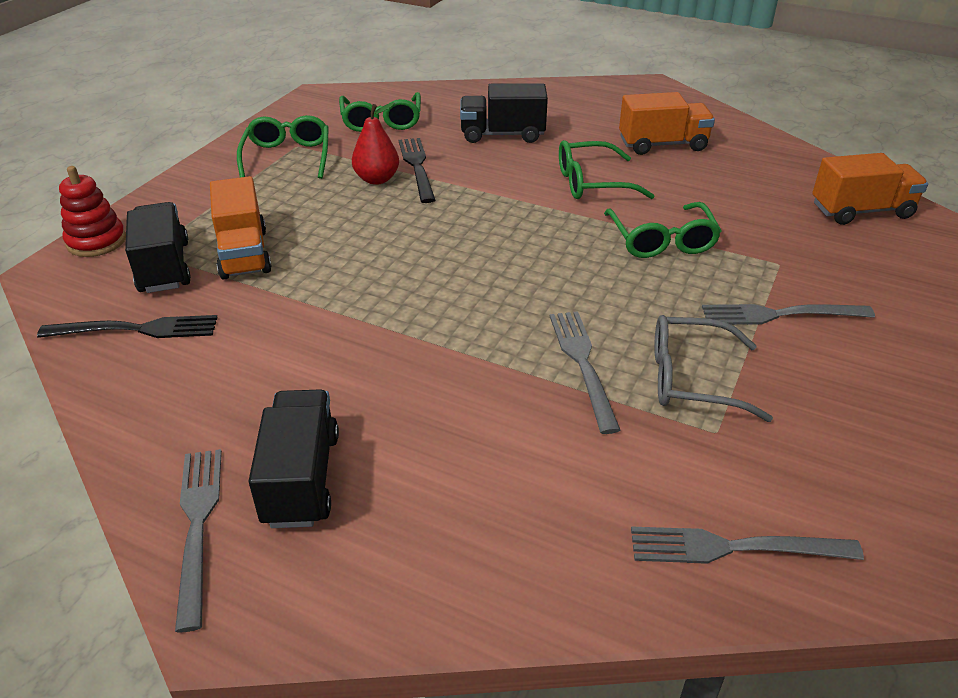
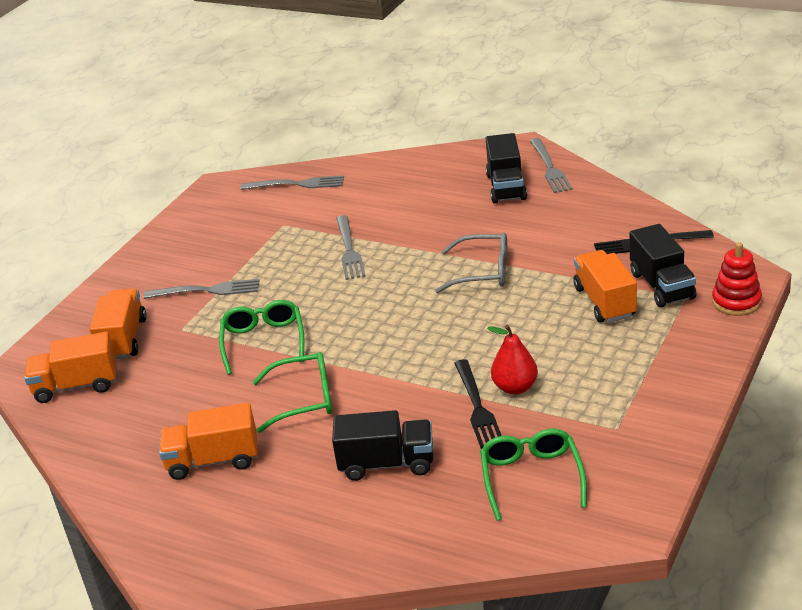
camera: 175 degrees left, 5 degrees down
green glasses [237,115,329,179] -> none
grey glasses [654,315,773,422] -> grey glasses moved to [435,232,508,293]
none -> orange truck [90,288,147,359]

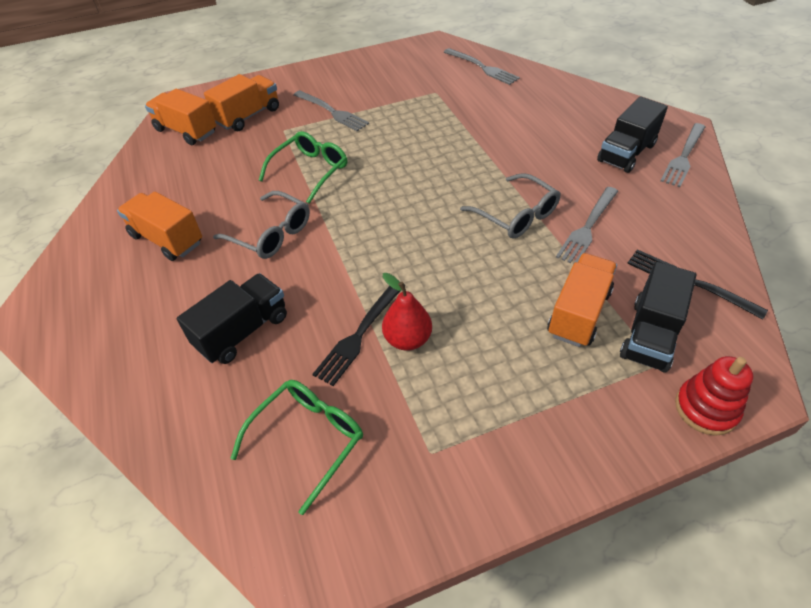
camera: 40 degrees right, 15 degrees up
green glasses [253,352,332,433] -> grey glasses [213,191,310,259]
black truck [332,410,433,481] -> black truck turned 90 degrees counterclockwise [177,273,287,364]
grey fork [336,215,366,280] -> grey fork moved to [556,187,618,264]

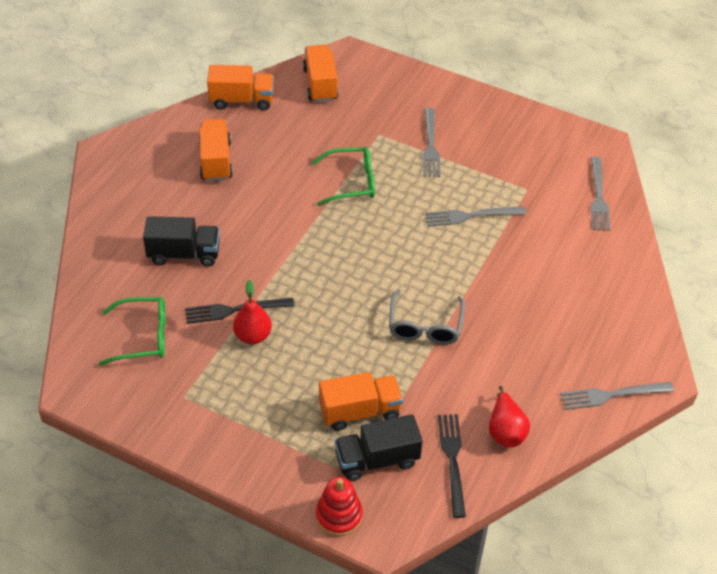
camera: 45 degrees right, 0 degrees up
orange truck [204,74,279,131] -> orange truck moved to [207,65,274,110]
grey glasses [213,191,310,259] -> none
grey fork [556,187,618,264] -> grey fork moved to [425,206,526,227]
black truck [597,97,668,173] -> none
none -> red pear [489,386,530,447]

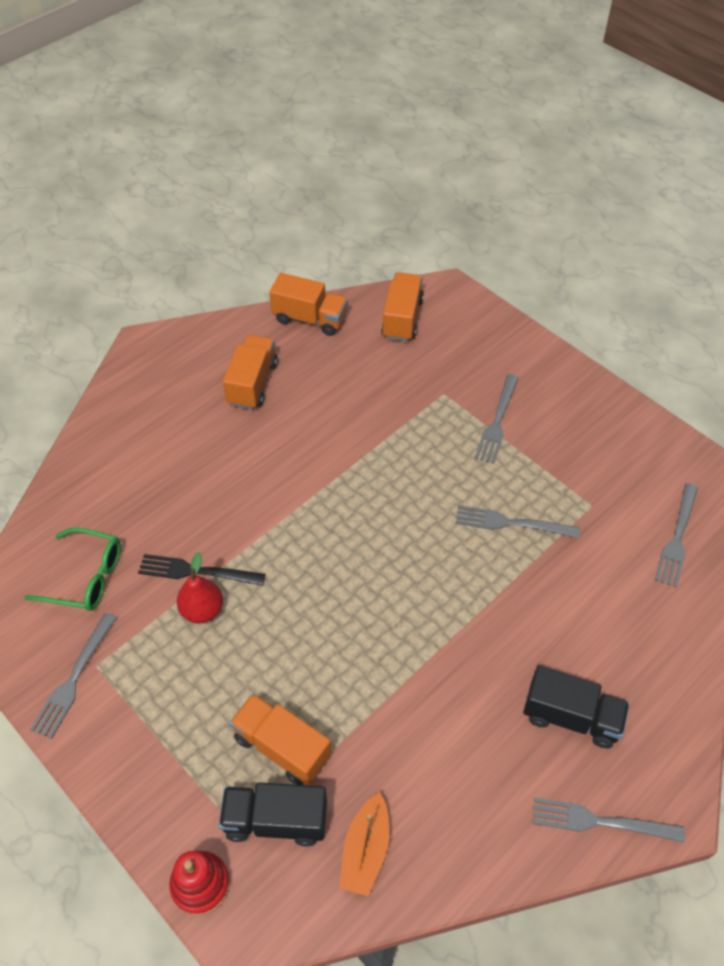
camera: 20 degrees right, 5 degrees up
black truck [143,216,220,267] -> black truck moved to [523,665,630,749]
green glasses [312,147,375,206] -> none
orange truck [319,372,403,431] -> orange truck turned 150 degrees counterclockwise [229,693,331,785]
grey glasses [389,289,465,345] -> none
black fork [438,414,466,518] -> orange boat [339,792,390,896]
red pear [489,386,530,447] -> none
none -> grey fork [30,613,117,739]

